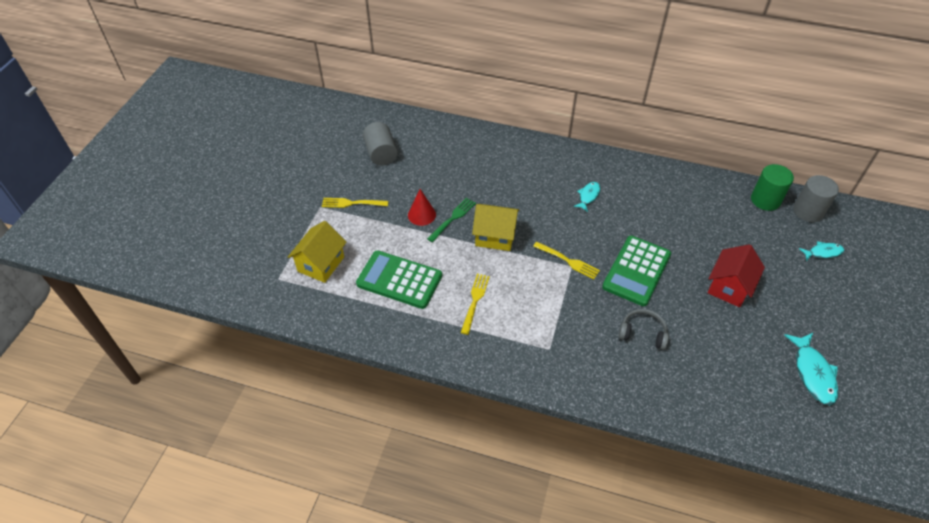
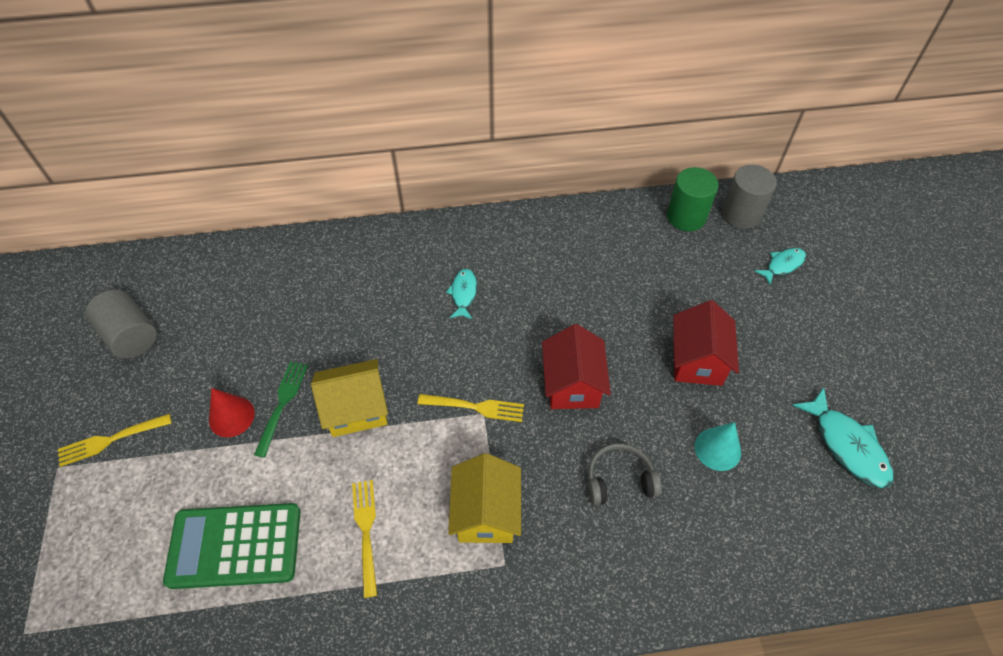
camera: 25 degrees left, 5 degrees up
yellow house [288,221,346,283] -> yellow house moved to [448,453,521,543]
green calculator [602,236,671,306] -> red house [542,324,611,409]
none -> turquoise cone [695,422,741,471]

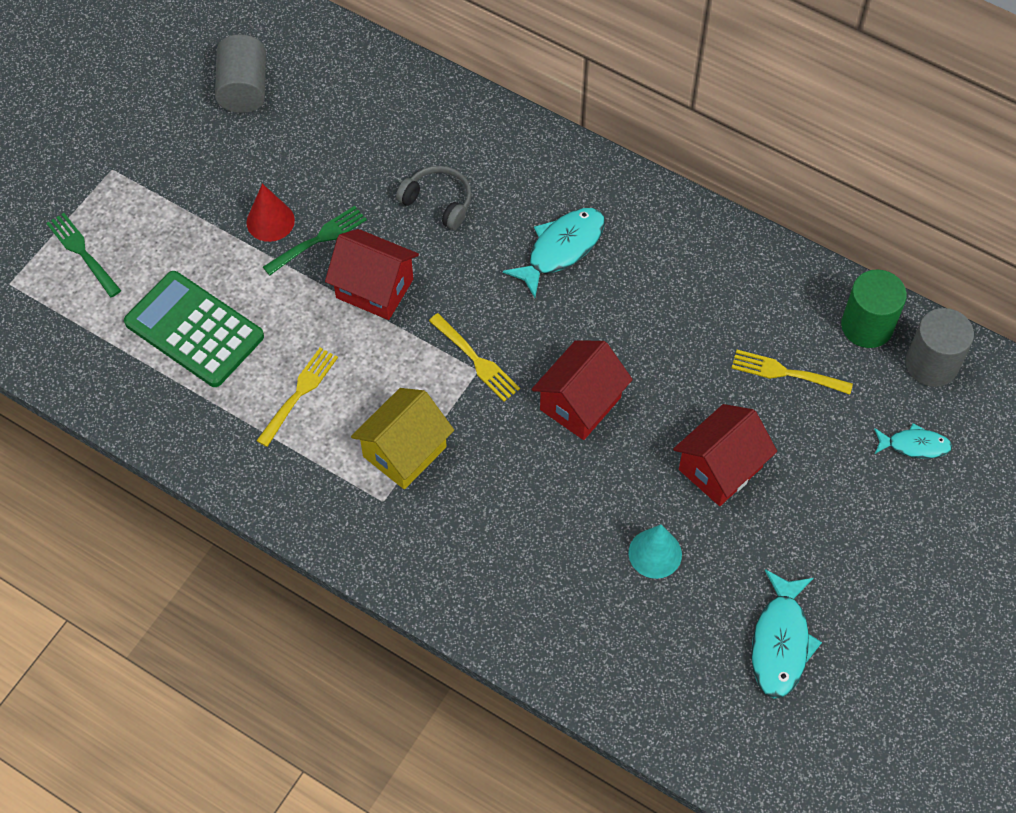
camera: 40 degrees right, 5 degrees up
yellow fork [58,414,172,467] -> yellow fork moved to [732,350,853,395]
yellow house [311,359,388,437] -> red house [325,229,419,320]
turquoise fish [446,269,477,319] -> turquoise fish [503,208,605,298], size x1.65
grey headphones [588,443,662,505] -> grey headphones moved to [396,166,472,230]
none -> green fork [46,213,121,297]

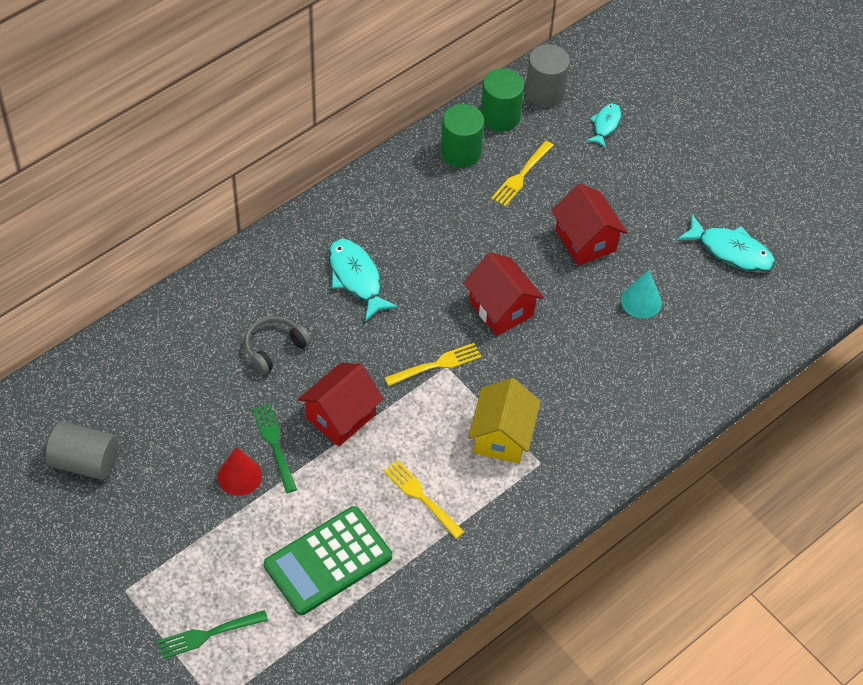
camera: 75 degrees left, 5 degrees down
yellow house [351,388,454,489] -> yellow house turned 45 degrees clockwise [468,378,541,464]
none -> green cylinder [441,104,484,168]

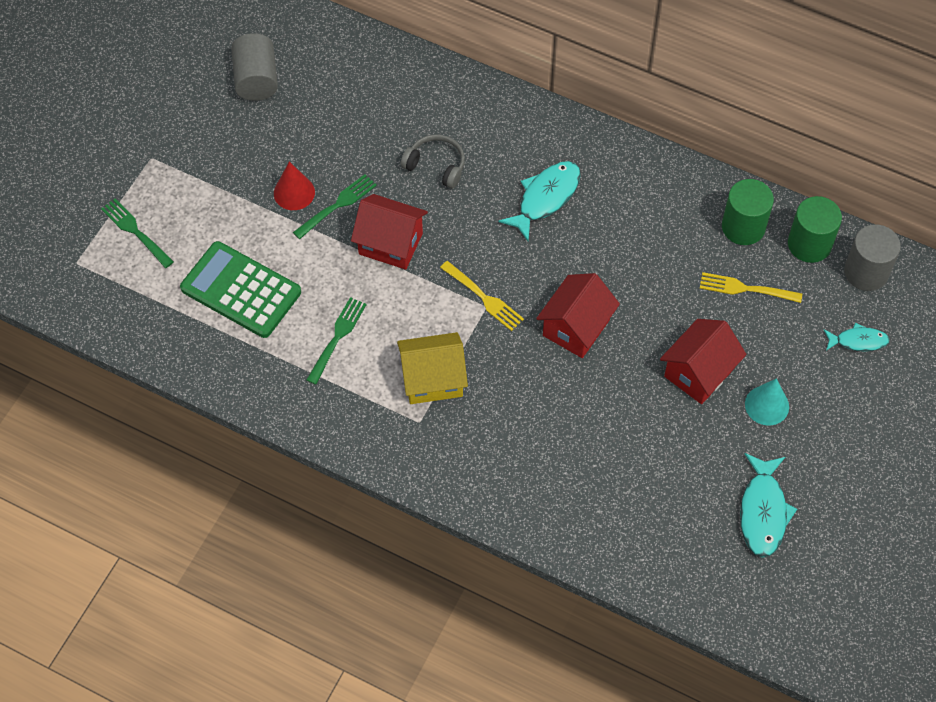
camera: 70 degrees right, 5 degrees up
yellow fork [384,460,464,539] -> green fork [306,297,367,385]
turquoise cone [621,270,662,319] -> turquoise cone moved to [745,378,789,425]

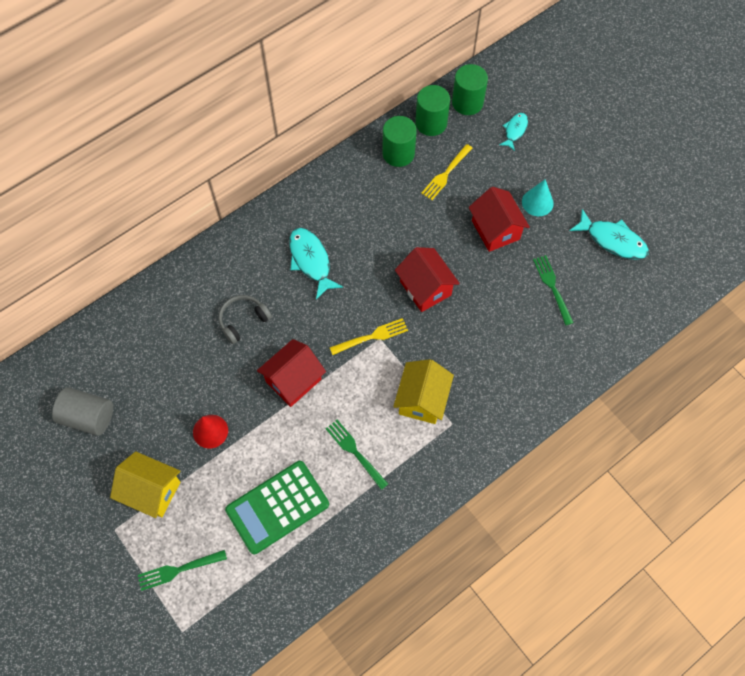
camera: 65 degrees left, 5 degrees up
green fork [293,174,377,239] -> green fork moved to [533,255,573,325]
grey cylinder [844,224,901,291] -> green cylinder [452,64,488,115]
none -> yellow house [110,451,180,518]

